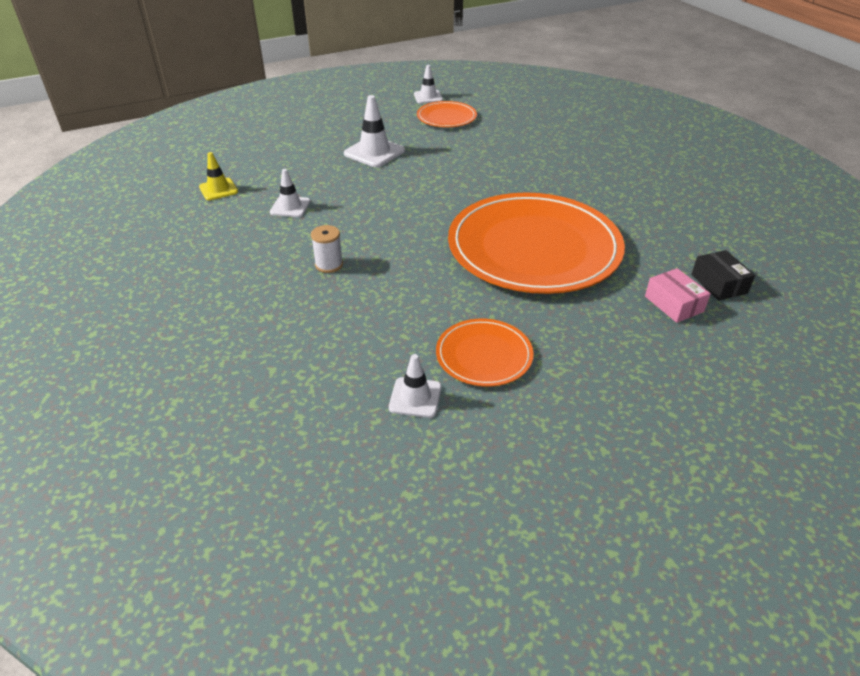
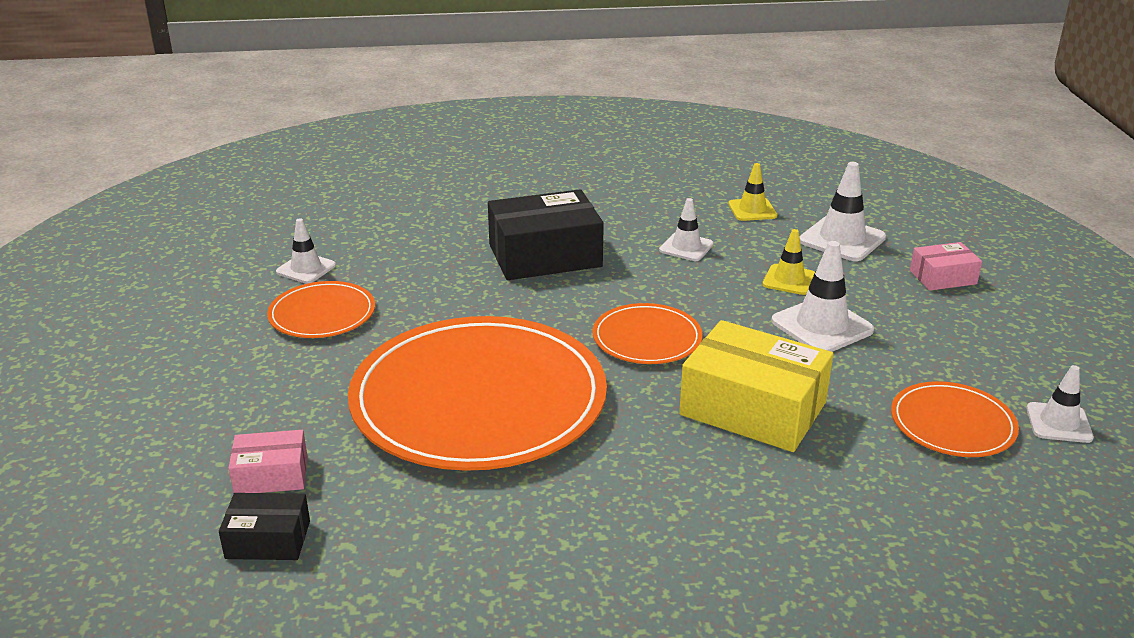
camera: 110 degrees right, 10 degrees down
white spool [311,225,343,273] -> black box [488,189,604,280]
none -> orange plate [592,303,703,364]
none -> yellow box [679,320,833,452]
none -> yellow traffic cone [762,229,815,295]
none -> white traffic cone [800,162,886,261]
none -> pink box [910,242,982,291]

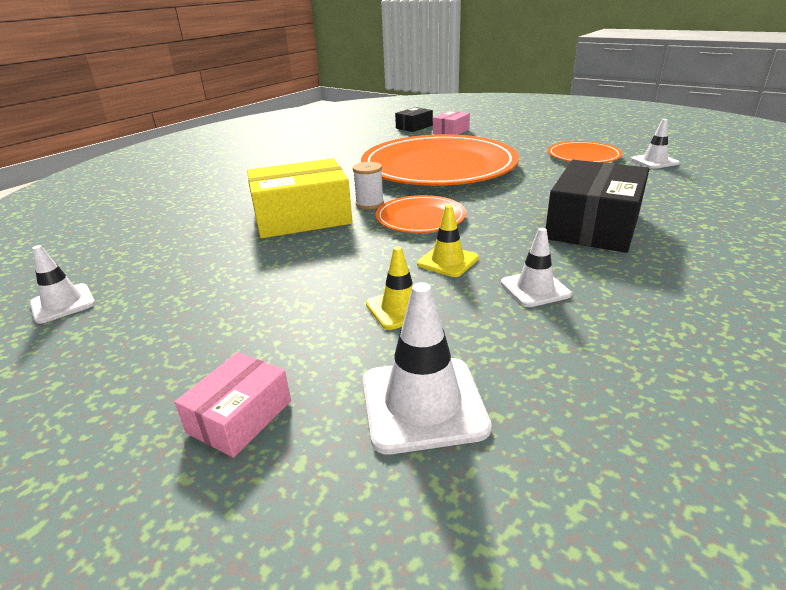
camera: 135 degrees right, 0 degrees up
yellow traffic cone [728,163,777,221] -> yellow traffic cone moved to [417,205,479,277]
white traffic cone [771,241,874,352] -> none
orange plate [891,381,1019,457] -> none
none -> white spool [353,162,384,210]

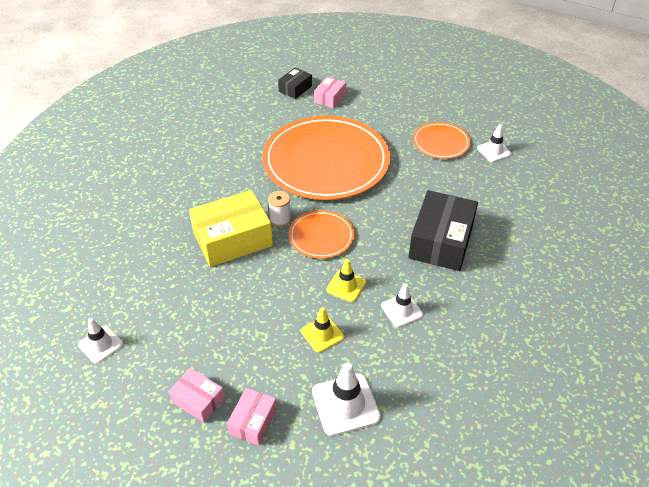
camera: 10 degrees left, 15 degrees up
none -> pink box [169,368,225,423]

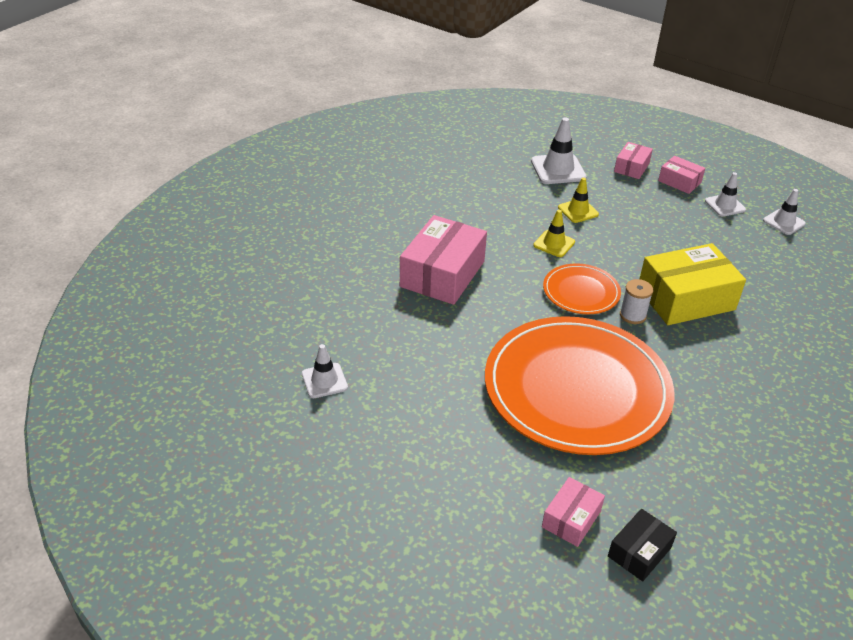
camera: 175 degrees left, 5 degrees down
white traffic cone [381,283,423,327] -> white traffic cone moved to [705,172,746,217]
black box [408,190,478,271] -> pink box [400,215,487,305]
orange plate [413,122,471,159] -> none

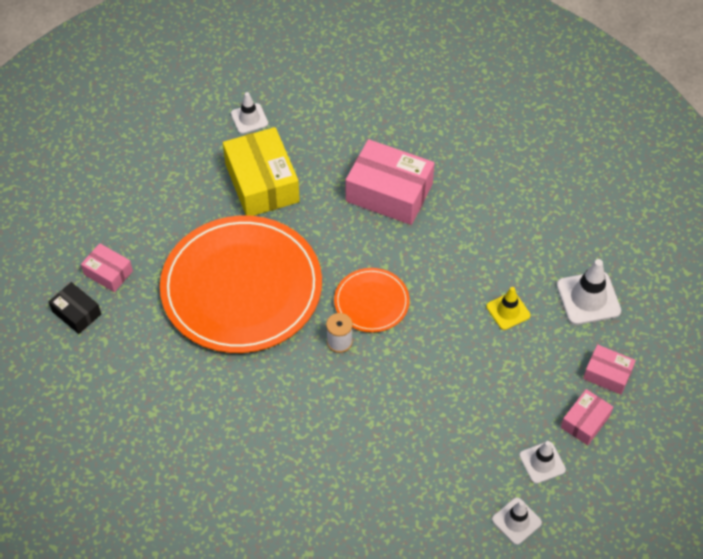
camera: 90 degrees right, 15 degrees up
yellow traffic cone [533,210,575,257] -> none
yellow box [640,243,746,325] -> yellow box moved to [223,127,300,216]

